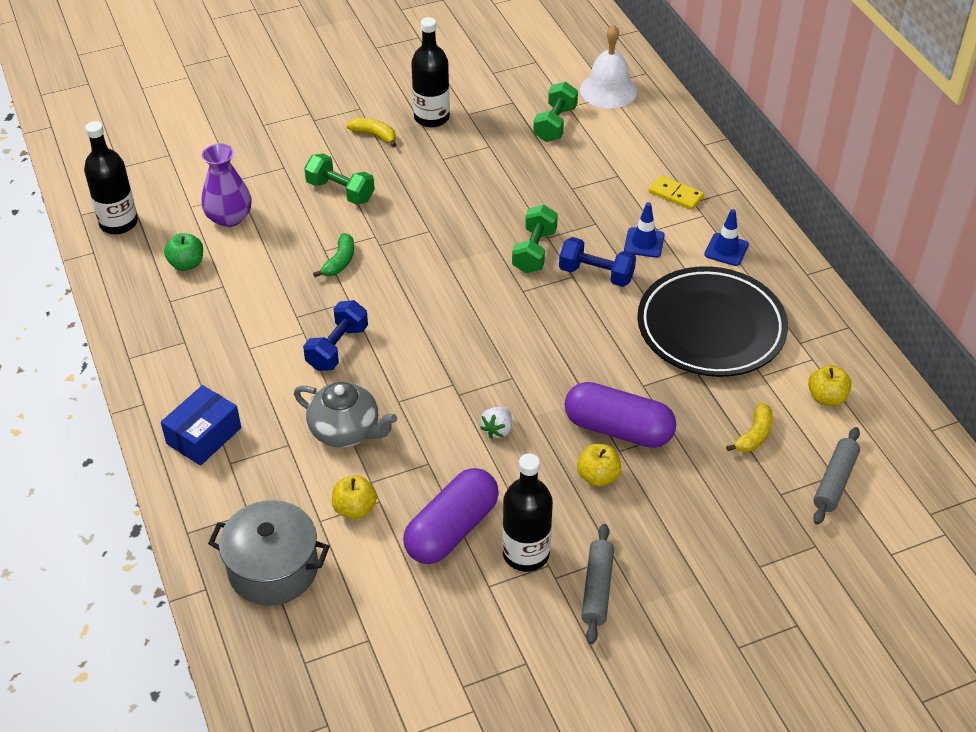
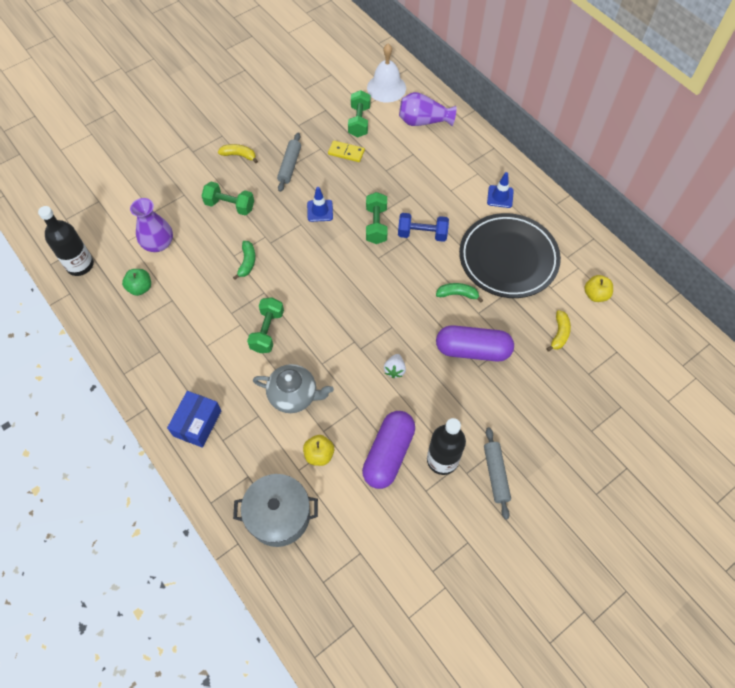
camera: 15 degrees left, 15 degrees up
blue dumbbell [303,300,368,371] -> green dumbbell [247,297,284,353]
black bottle [411,17,450,127] -> none
yellow apple [577,444,621,487] -> none
blue traffic cone [624,202,664,258] -> blue traffic cone moved to [307,187,333,222]
yellow domino [649,175,704,210] -> yellow domino moved to [328,140,365,162]
grey rolling pin [813,427,860,525] -> grey rolling pin moved to [277,133,301,192]
none -> purple vase [399,92,457,126]
none -> green banana [436,283,483,302]

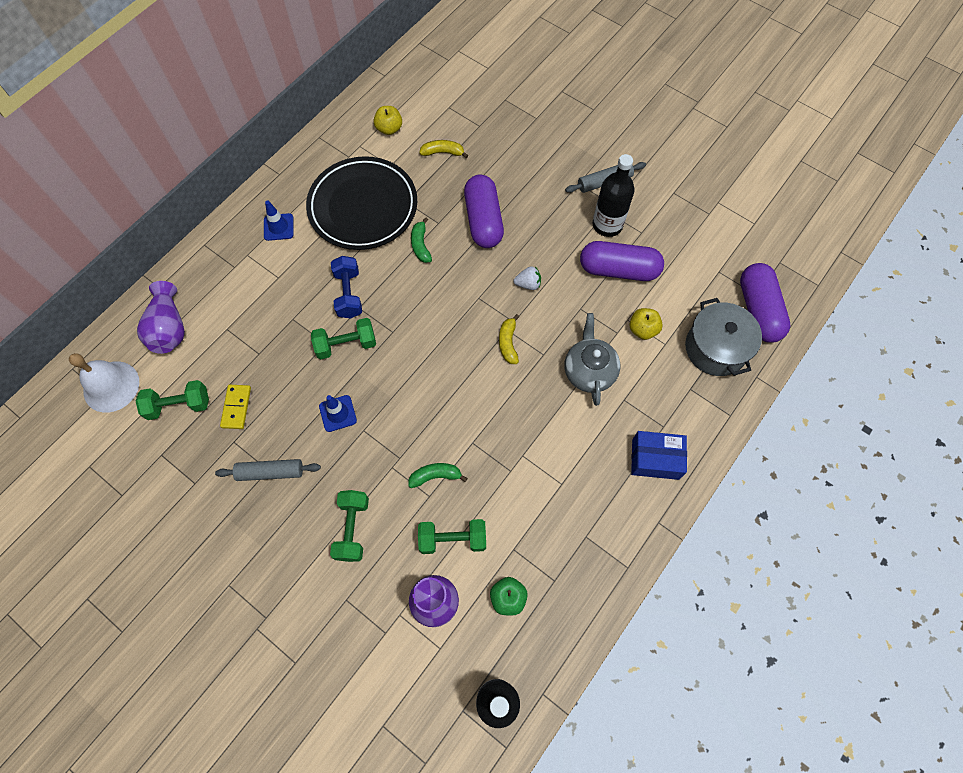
camera: 105 degrees left, 5 degrees up
yellow banana [218,144,258,163] -> yellow banana moved to [499,314,519,364]
green dumbbell [247,297,284,353] -> green dumbbell moved to [418,519,486,554]
none -> purple capsule [740,263,790,343]

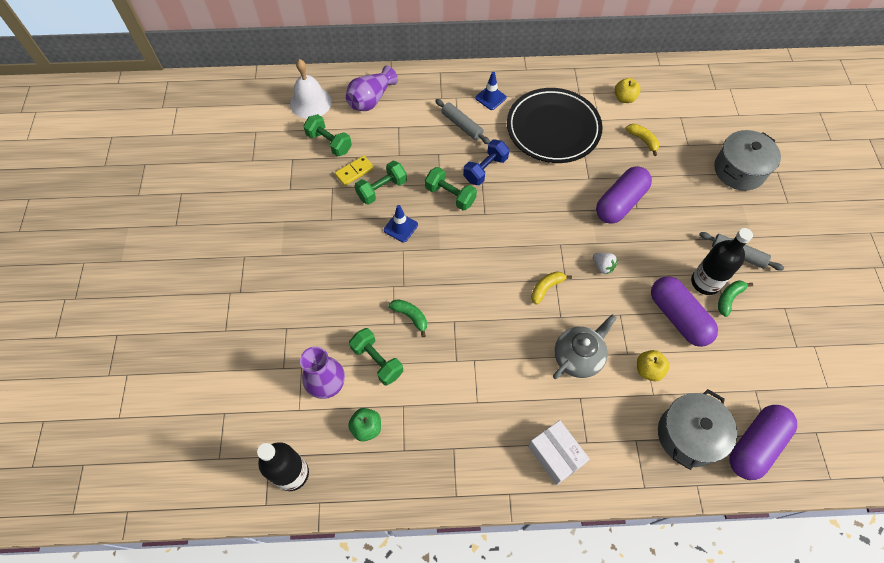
camera: 50 degrees right, 5 degrees down
grey rolling pin [215,459,321,481] -> grey rolling pin moved to [435,99,490,144]
green dumbbell [330,490,369,562] -> green dumbbell moved to [355,161,407,205]
green banana [411,217,432,263] -> green banana moved to [718,280,753,317]
blue box [631,431,687,480] -> white box [528,420,590,485]
none -> grey pot [714,130,781,191]

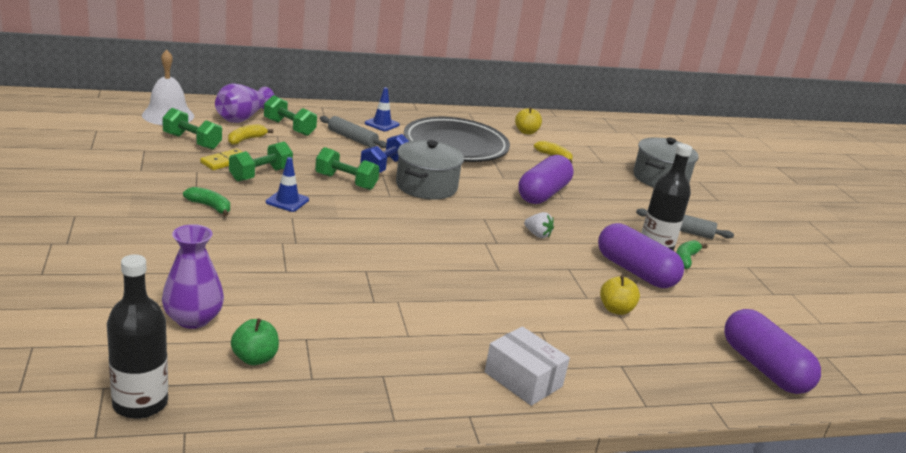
camera: 15 degrees left, 35 degrees down
green dumbbell [349,328,403,386] -> green dumbbell moved to [264,95,317,136]
green banana [388,299,427,337] -> green banana moved to [183,187,230,216]
yellow banana [531,271,572,305] -> yellow banana moved to [228,124,273,145]
grey teapot [553,314,617,379] -> none
grey pot [658,389,737,470] -> grey pot moved to [396,140,464,200]
purple capsule [729,405,797,480] -> purple capsule turned 60 degrees counterclockwise [724,309,821,394]

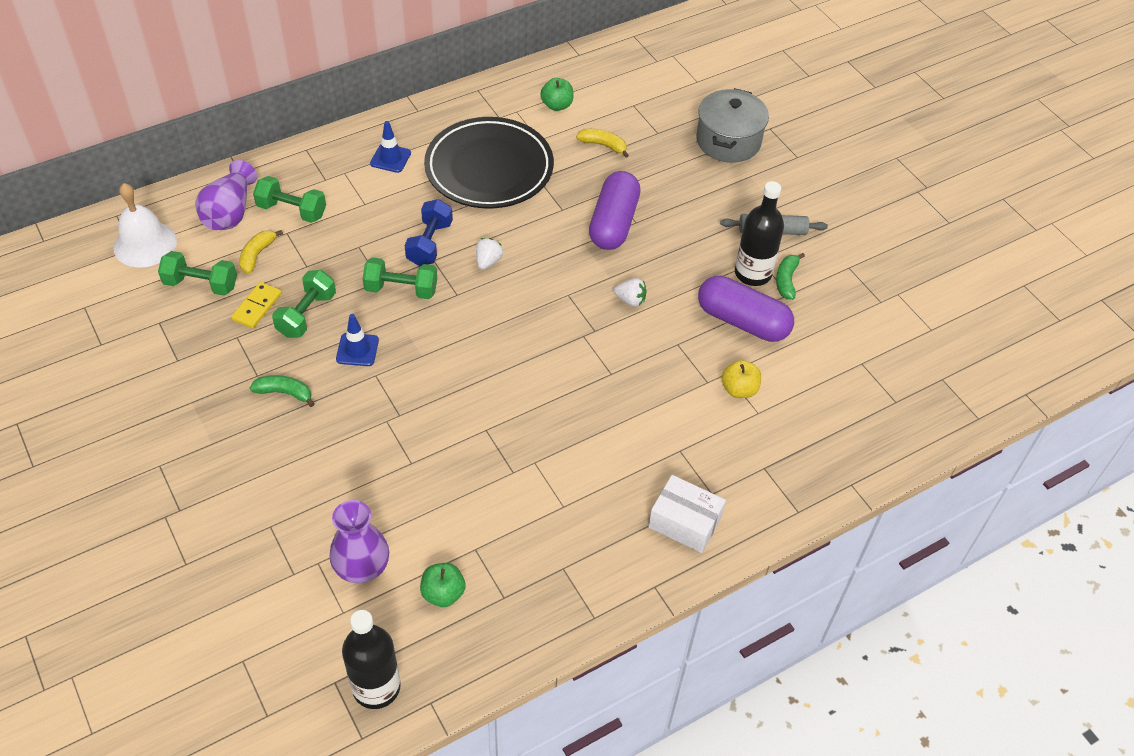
camera: 15 degrees left, 25 degrees up
grey rolling pin [320,116,386,148] -> none
grey pot [396,140,464,200] -> white strawberry [476,238,503,270]
yellow apple [515,107,542,135] -> green apple [540,78,574,111]
purple capsule [724,309,821,394] -> none

